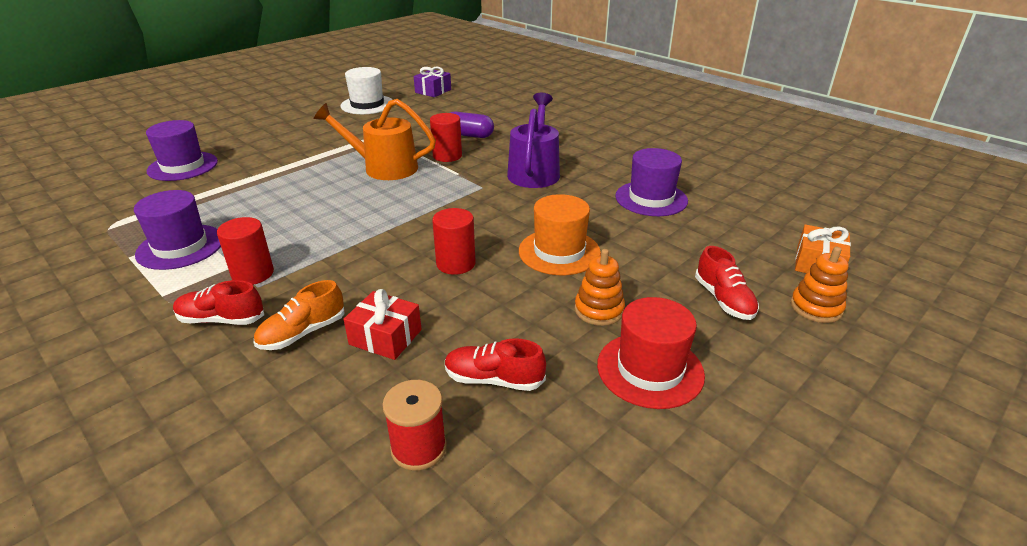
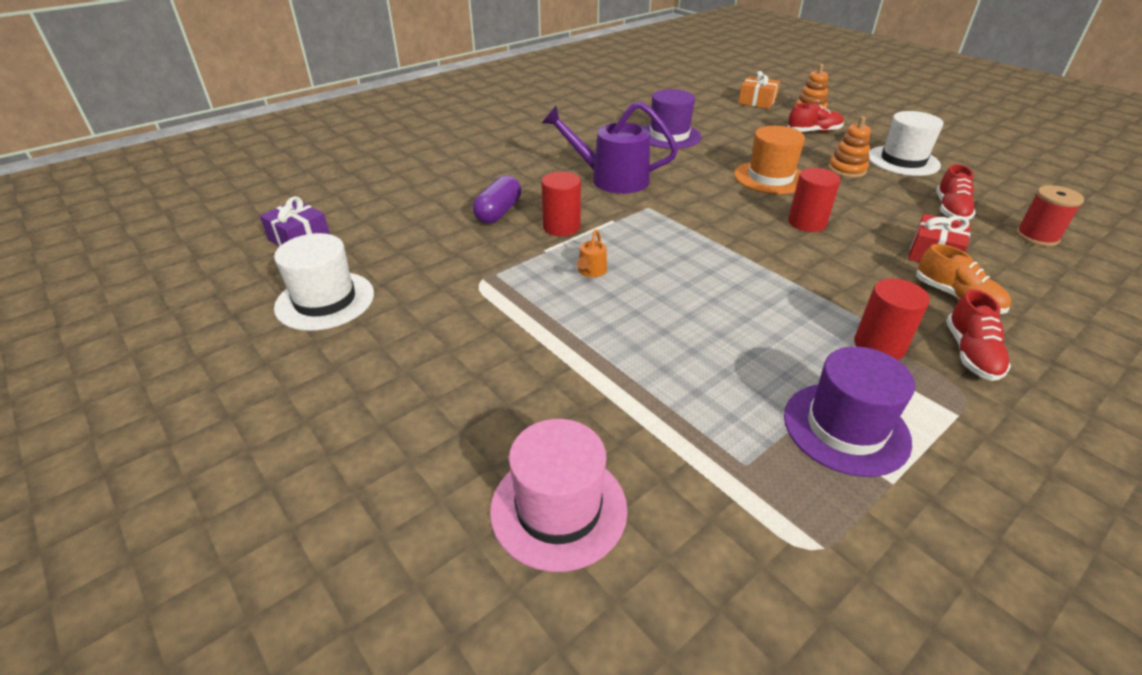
camera: 85 degrees left, 5 degrees up
purple hat [146,120,218,181] -> pink hat [490,419,628,572]
orange watering can [313,99,436,180] -> orange watering can [577,230,607,277], size x0.41
red hat [597,297,705,409] -> white hat [868,111,943,176]

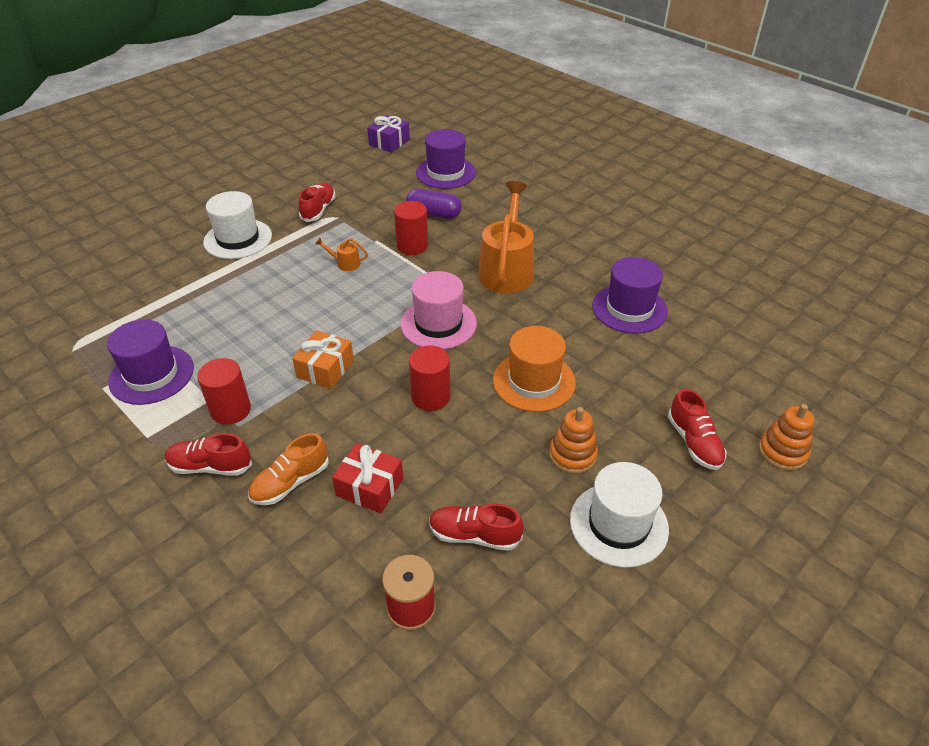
camera: 85 degrees right, 5 degrees up
white hat [274,233,374,331] -> white hat moved to [203,191,272,259]
pink hat [490,419,628,572] -> pink hat moved to [401,271,477,349]
purple watering can [542,101,678,194] -> orange watering can [478,181,534,293]
orange gift [739,71,780,109] -> orange gift moved to [292,330,354,389]
none -> red shoe [299,182,336,222]
none -> purple hat [416,129,476,189]

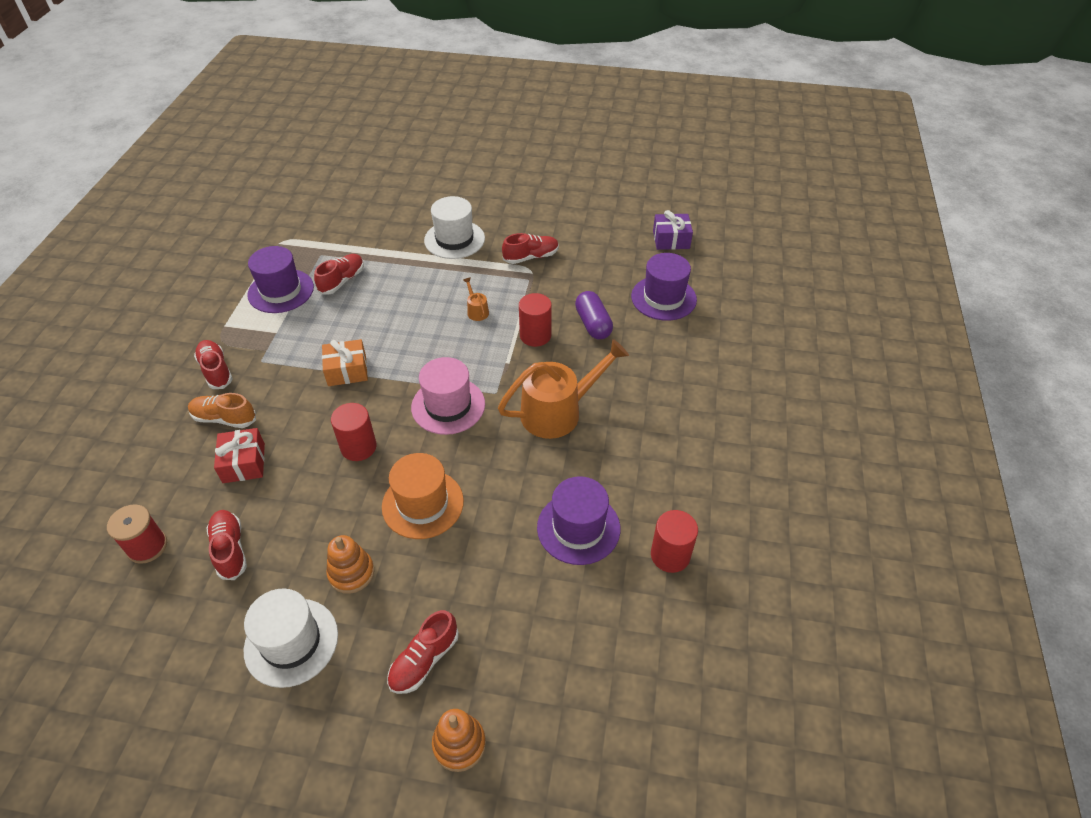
camera: 55 degrees right, 5 degrees up
red cylinder [197,358,251,425] -> red cylinder moved to [651,510,698,573]
none -> red shoe [314,254,364,295]

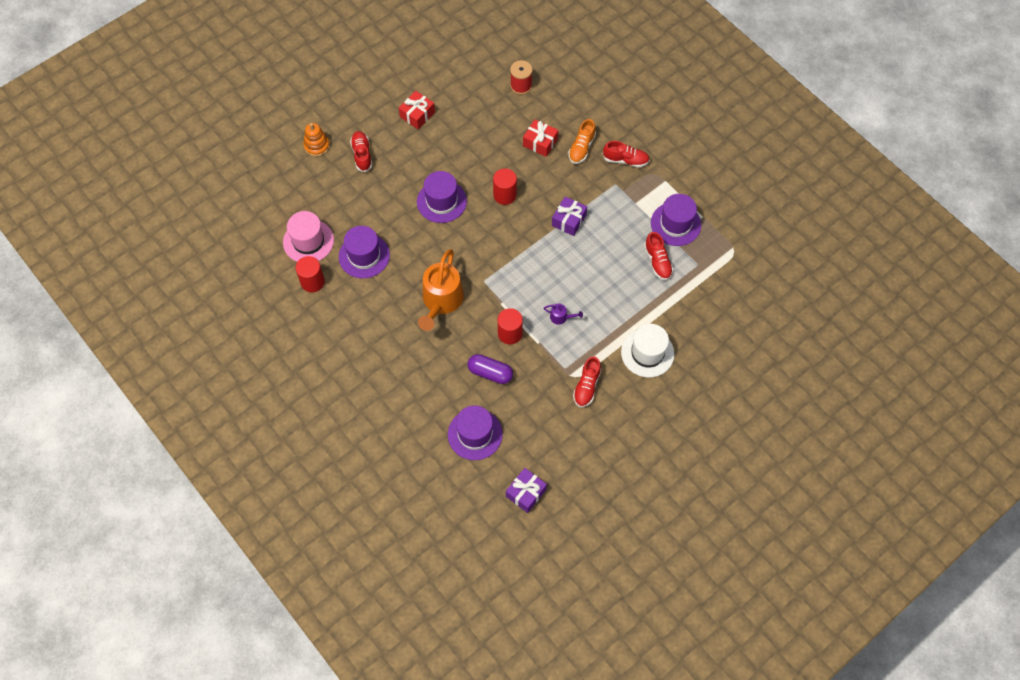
camera: 130 degrees right, 15 degrees up
orange shoe [188,393,256,428] -> orange shoe turned 150 degrees clockwise [568,119,596,164]
red shoe [206,510,247,580] -> none
white hat [244,589,338,688] -> red gift [399,91,435,129]
orange gift [322,339,368,386] -> purple gift [552,196,587,236]
orange stacking toy [326,535,374,594] -> none
orange hat [382,453,464,539] -> purple hat [417,171,467,223]
pink hat [411,357,485,435] -> pink hat moved to [283,211,334,262]
orange watering can [463,277,489,321] -> purple watering can [544,304,583,325]

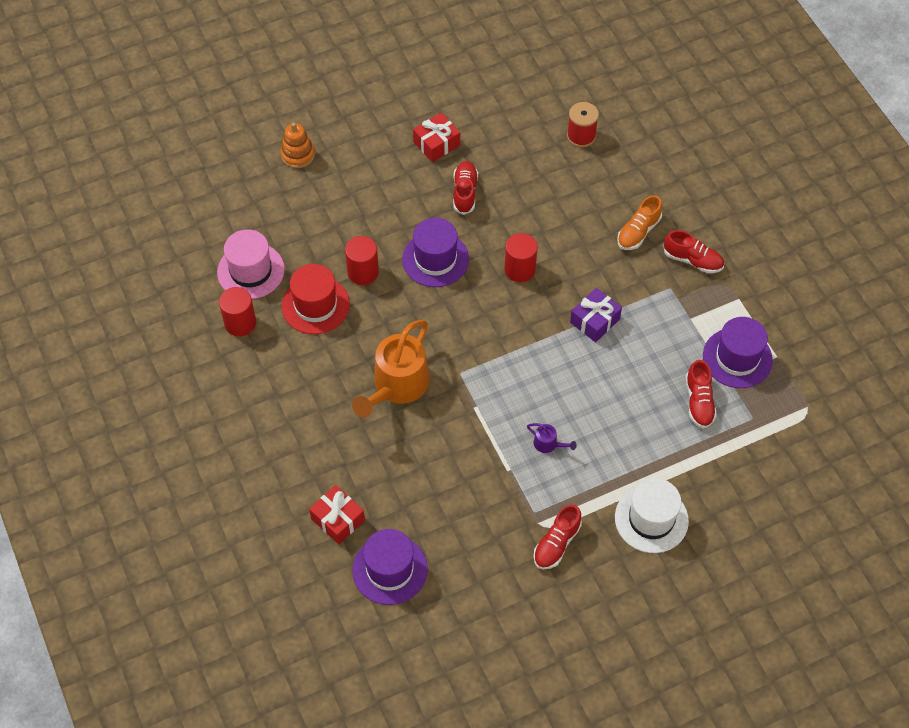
camera: 15 degrees right, 5 degrees down
purple hat [339,226,390,278] -> red hat [281,264,350,334]
red shoe [350,131,372,172] -> red shoe moved to [453,161,478,215]
purple capsule [468,354,513,384] -> none
red cylinder [498,308,523,345] -> red cylinder moved to [345,236,379,285]
purple gift [506,468,547,513] -> none
red gift [523,119,558,157] -> red gift moved to [309,485,365,544]

